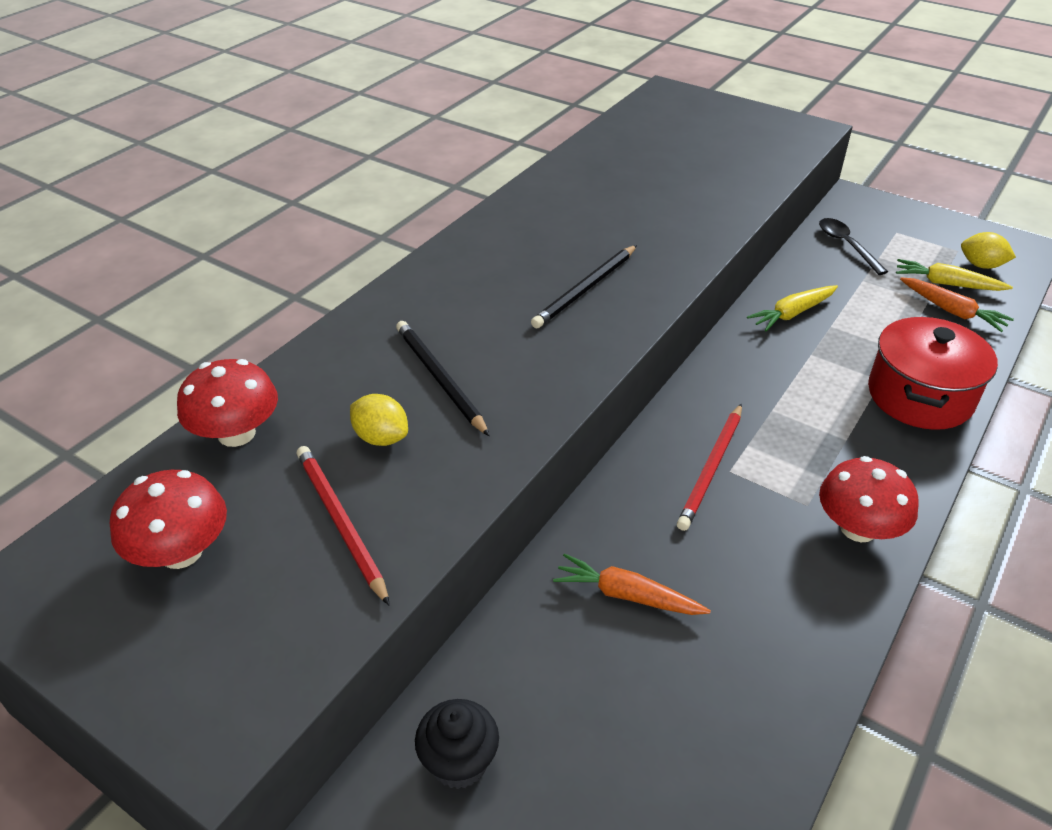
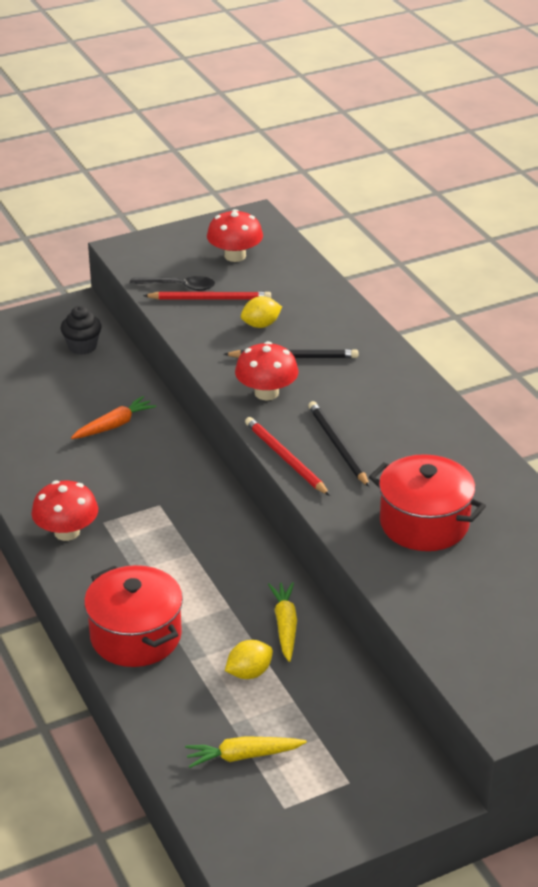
camera: 120 degrees right, 5 degrees down
red mushroom [177,359,278,447] -> red mushroom moved to [235,341,298,400]
red pencil [677,403,742,531] -> red pencil moved to [245,417,330,496]
black spoon [819,218,888,275] -> black spoon moved to [130,276,215,291]
yellow carrot [896,259,1013,291] -> yellow carrot turned 150 degrees counterclockwise [185,736,307,768]
orange carrot [900,277,1014,332] -> none
yellow lemon [961,232,1016,269] -> yellow lemon moved to [225,640,273,679]
none -> red pot [369,454,486,551]

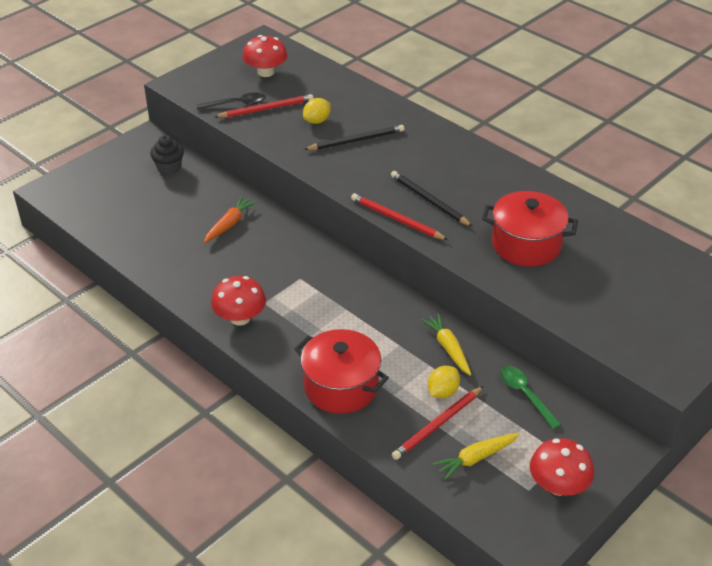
camera: 20 degrees left, 5 degrees up
red mushroom [235,341,298,400] -> red mushroom moved to [530,438,594,496]
none -> red pencil [392,386,484,460]
none -> green spoon [500,366,561,429]

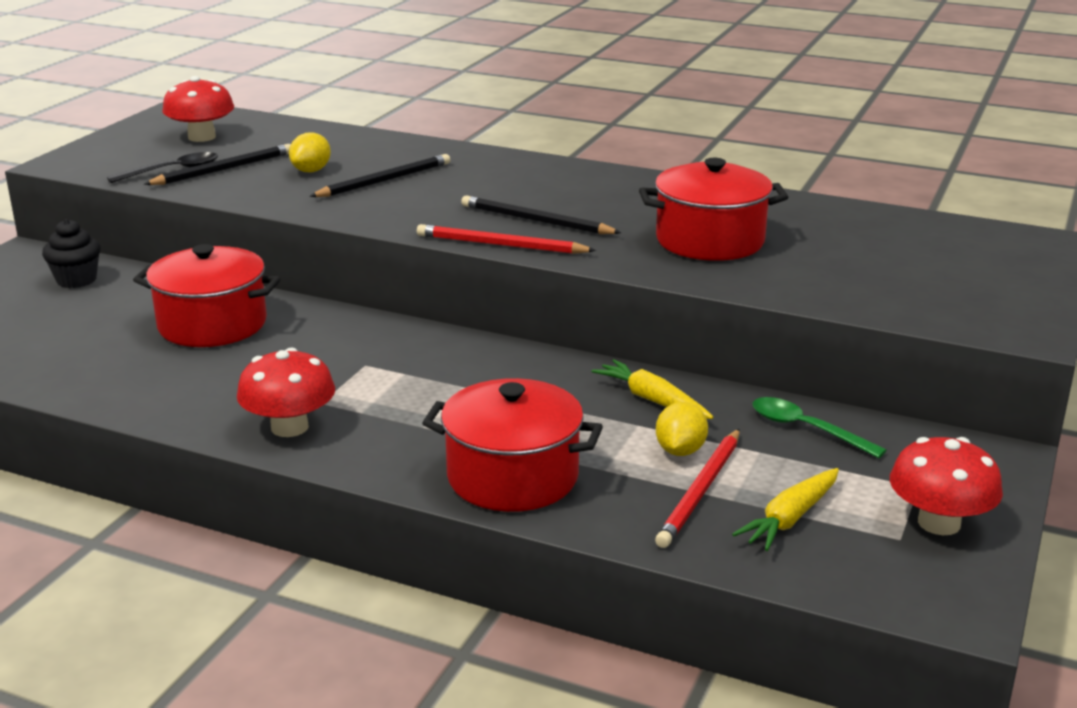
camera: 20 degrees left, 15 degrees down
orange carrot [204,196,257,243] -> red pot [133,244,281,347]
red pencil [214,94,313,118] -> black pencil [144,144,291,185]

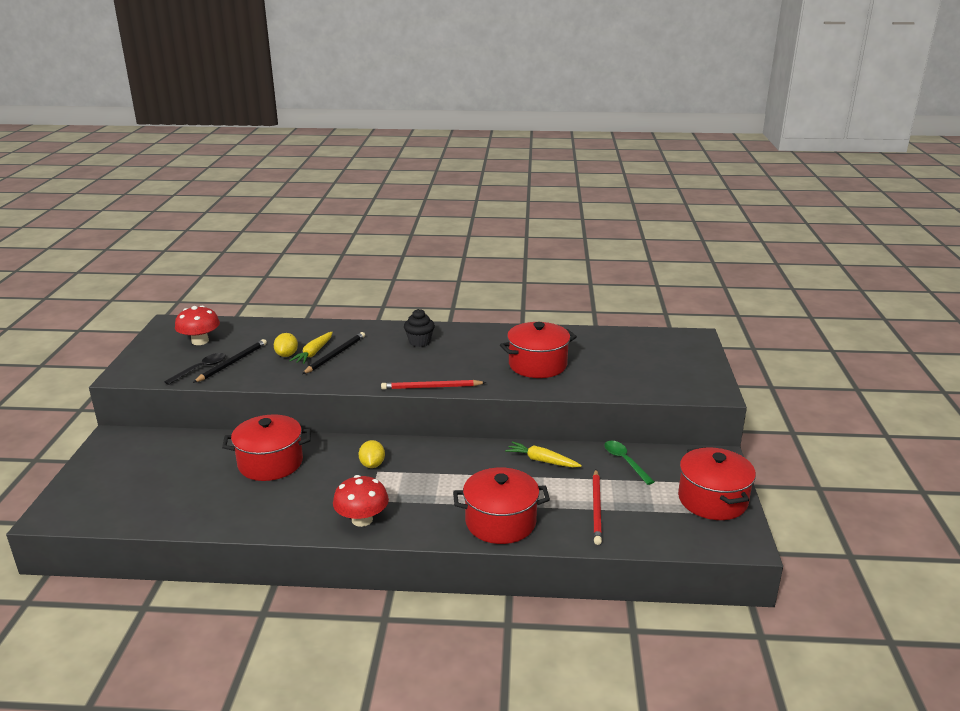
camera: 20 degrees left, 0 degrees up
black cupcake [42,219,101,288] -> black cupcake moved to [404,309,435,347]
black pencil [461,195,621,234] -> none
yellow lemon [656,402,708,456] -> yellow lemon moved to [359,440,385,468]
yellow carrot [732,468,839,551] -> yellow carrot moved to [289,332,333,364]
green spoon [752,397,887,458] -> green spoon turned 45 degrees clockwise [604,441,654,485]
red mushroom [890,437,1003,535] -> red pot [678,447,756,520]

